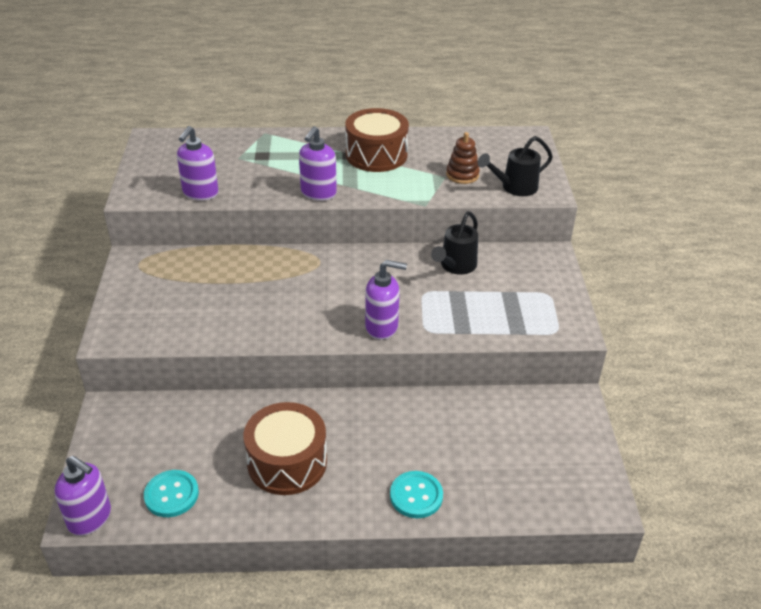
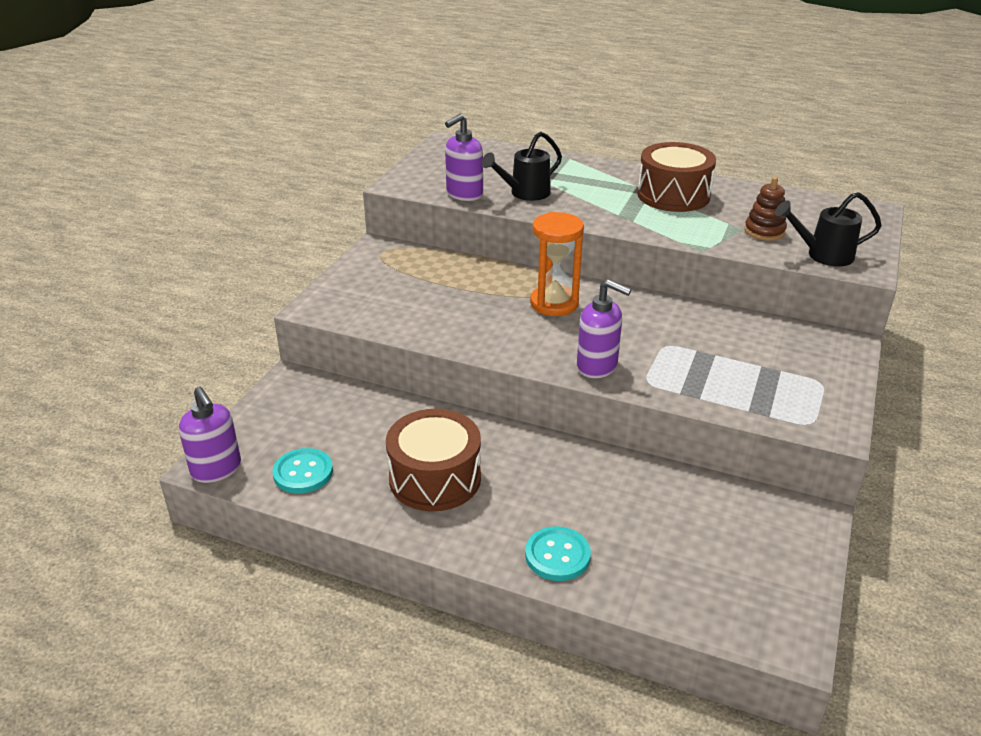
camera: 25 degrees right, 5 degrees down
purple soap dispenser [299,126,337,201] -> none
black watering can [431,212,478,274] -> black watering can moved to [481,132,562,201]
none -> orange hourglass [530,212,584,316]

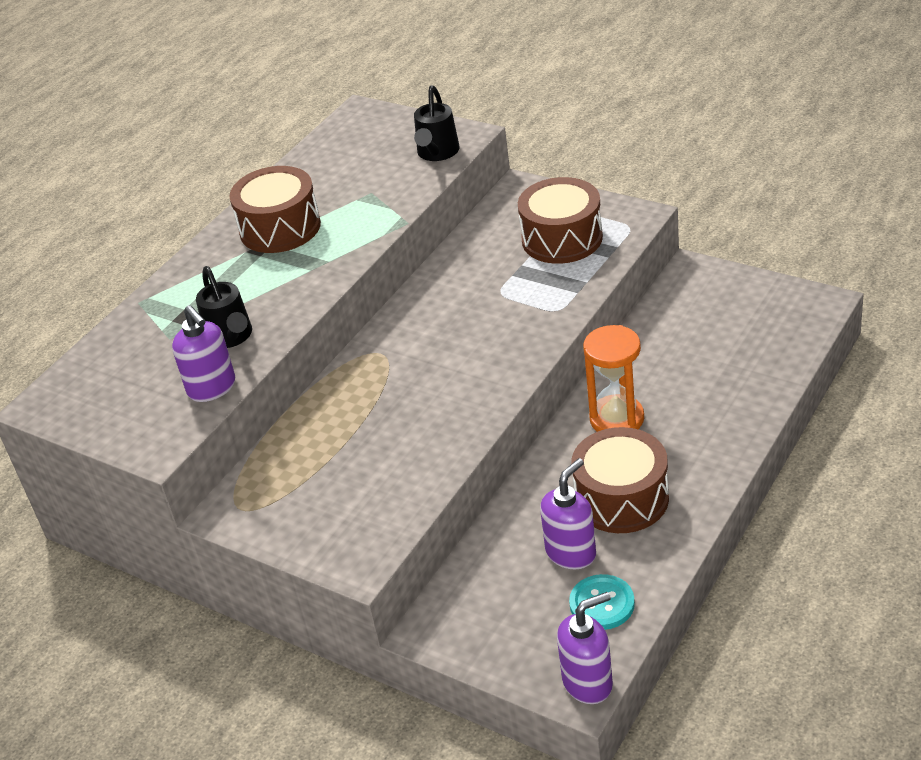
camera: 75 degrees left, 5 degrees up
turquoise button [525,526,591,581] -> none
orange hourglass [530,212,584,316] -> orange hourglass moved to [583,325,644,432]
purple soap dispenser [577,279,631,378] -> purple soap dispenser moved to [540,458,596,569]
brown stacking toy [744,177,787,241] -> none
none -> brown drum [518,177,603,264]

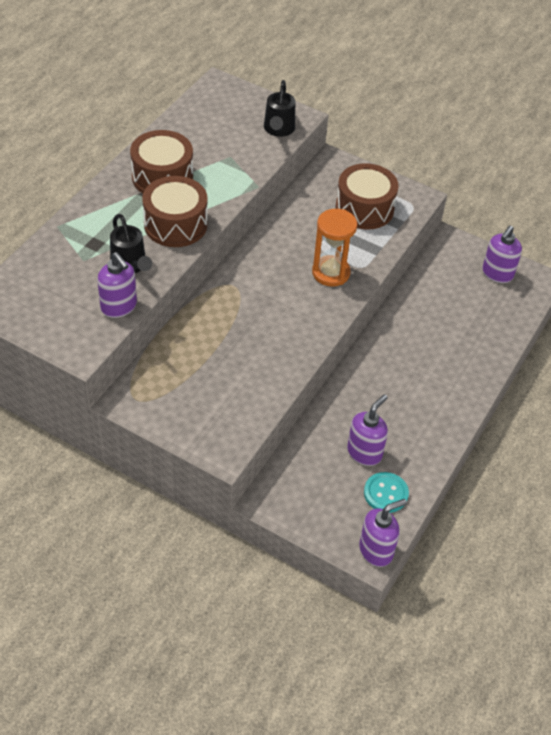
camera: 10 degrees left, 10 degrees up
brown drum [571,427,669,533] -> brown drum moved to [142,176,208,247]
orange hourglass [583,325,644,432] -> orange hourglass moved to [312,209,357,287]
none -> purple soap dispenser [482,226,522,283]

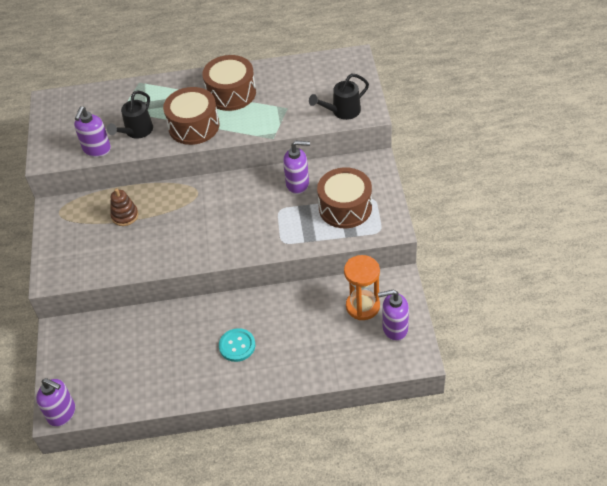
camera: 60 degrees right, 0 degrees up
orange hourglass [312,209,357,287] -> orange hourglass moved to [344,255,380,320]
purple soap dispenser [347,394,388,466] -> purple soap dispenser moved to [283,140,310,194]
turquoise button [364,472,409,513] -> turquoise button moved to [219,328,255,362]
none -> brown stacking toy [110,189,138,226]

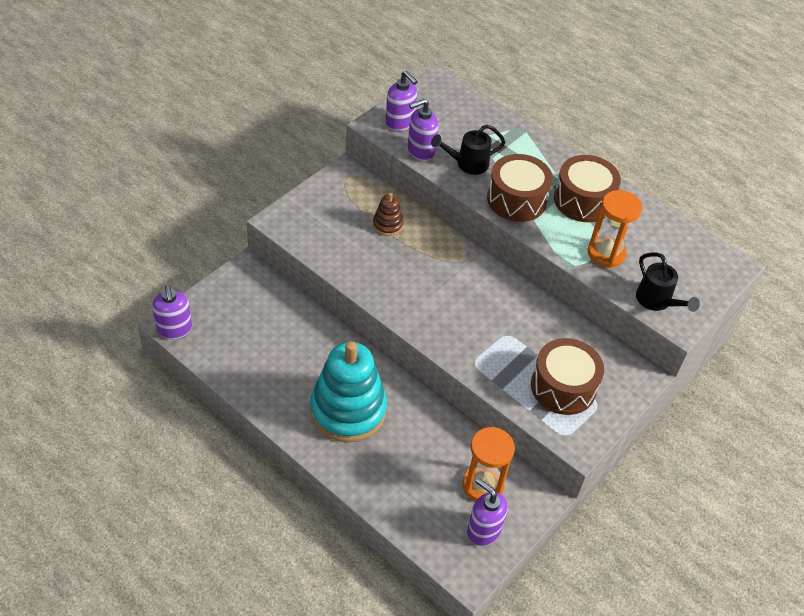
camera: 40 degrees right, 0 degrees up
turquoise button [219,328,255,362] -> turquoise stacking toy [310,341,387,442]
purple soap dispenser [283,140,310,194] -> purple soap dispenser moved to [385,71,418,131]
black watering can [309,74,369,120] -> black watering can turned 135 degrees counterclockwise [636,252,700,312]
none -> orange hourglass [588,190,642,268]

